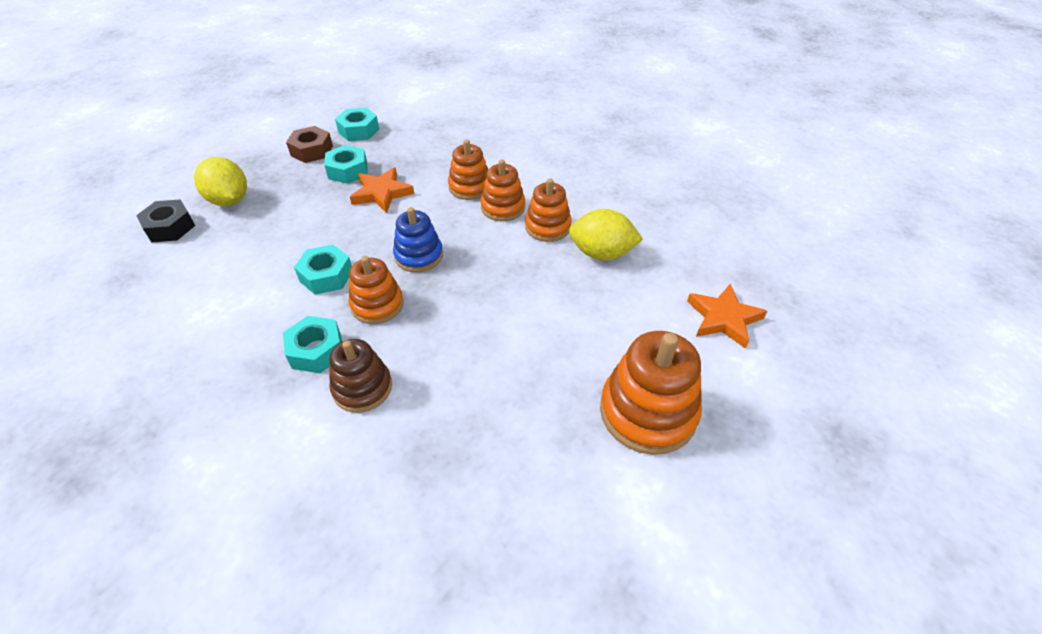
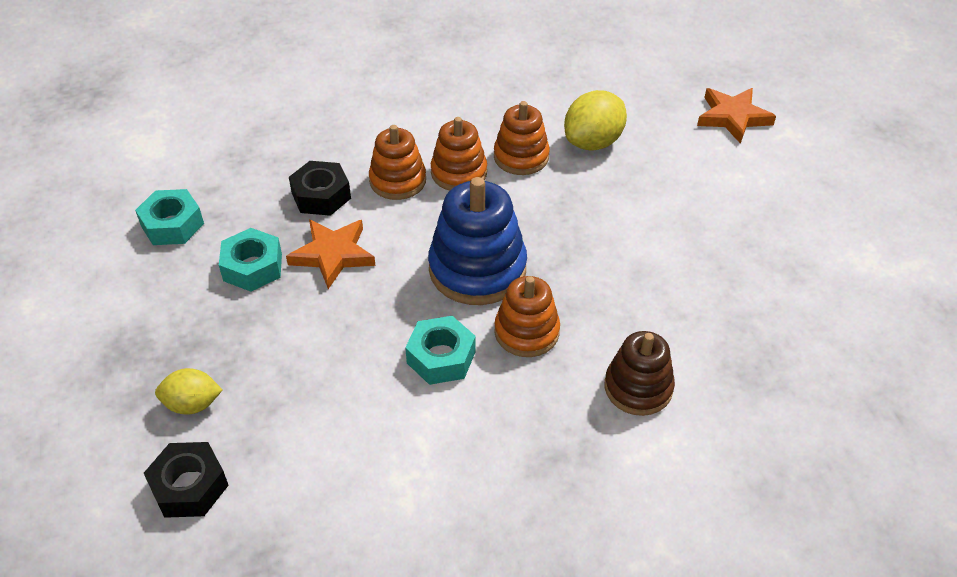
camera: 55 degrees left, 0 degrees up
yellow lemon [194,157,247,206] -> yellow lemon [155,368,222,415], size x0.64
turquoise nut [283,316,342,373] -> none
brown nut [286,126,333,163] -> none
blue stacking toy [393,207,443,273] -> blue stacking toy [428,177,527,305], size x1.58
orange stacking toy [600,331,702,455] -> none
none -> black nut [289,161,351,216]

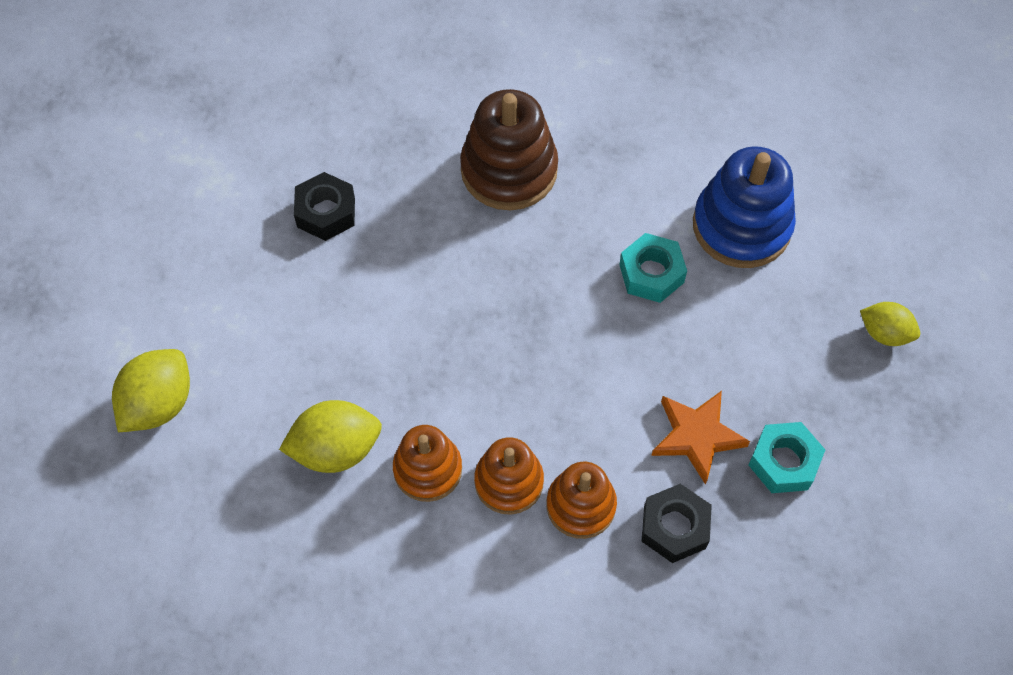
camera: 150 degrees left, 15 degrees up
turquoise nut [135,189,204,245] -> none
black nut [144,442,229,518] -> black nut moved to [294,172,355,241]
blue stacking toy [428,177,527,305] -> blue stacking toy moved to [693,146,796,268]
orange stacking toy [495,276,560,357] -> none
brown stacking toy [604,331,675,416] -> brown stacking toy [460,89,558,210], size x1.58
orange star [697,88,776,144] -> yellow lemon [112,349,190,432]

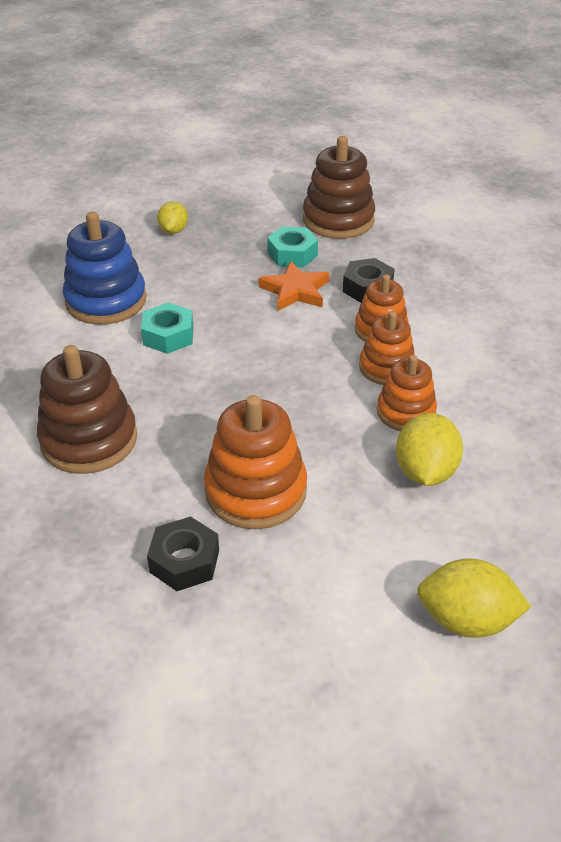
camera: 110 degrees left, 20 degrees down
yellow lemon [279,400,382,473] -> yellow lemon turned 45 degrees clockwise [396,413,463,486]
none -> orange stacking toy [204,395,307,529]
none -> brown stacking toy [303,136,375,239]

